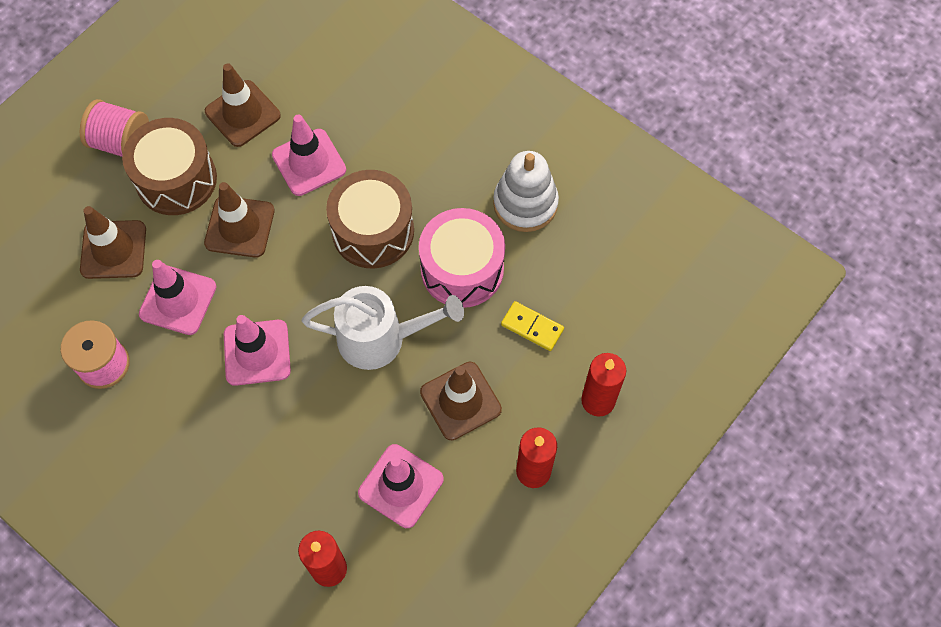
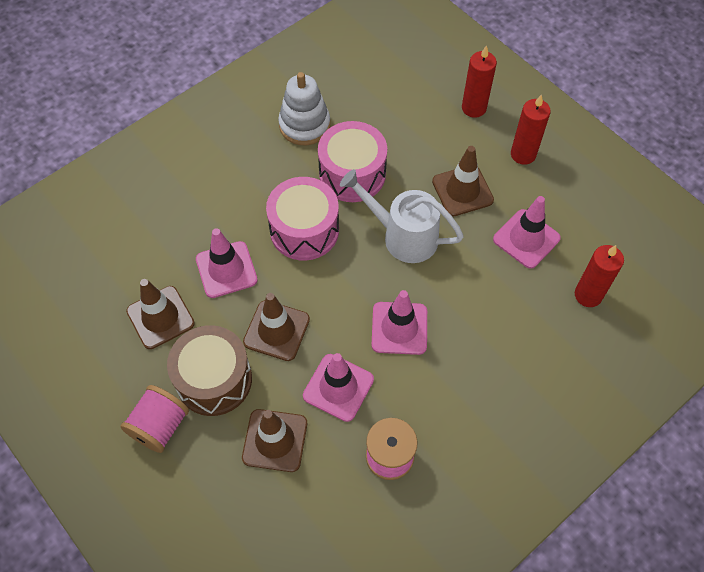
camera: 80 degrees left, 5 degrees down
white watering can [302,286,464,370] -> white watering can turned 75 degrees counterclockwise [340,169,464,263]
brown drum [326,170,414,269] -> pink drum [266,177,339,261]
yellow domino [501,301,564,351] -> none

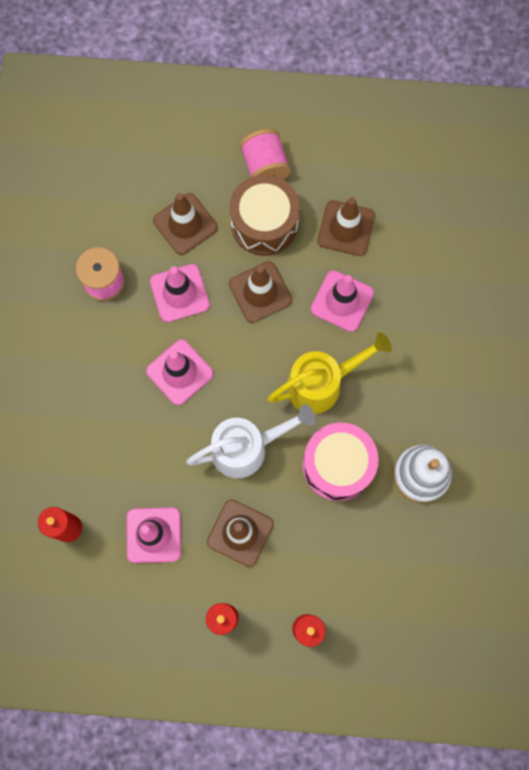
camera: 135 degrees right, 15 degrees up
pink drum [266,177,339,261] -> yellow watering can [267,332,392,414]

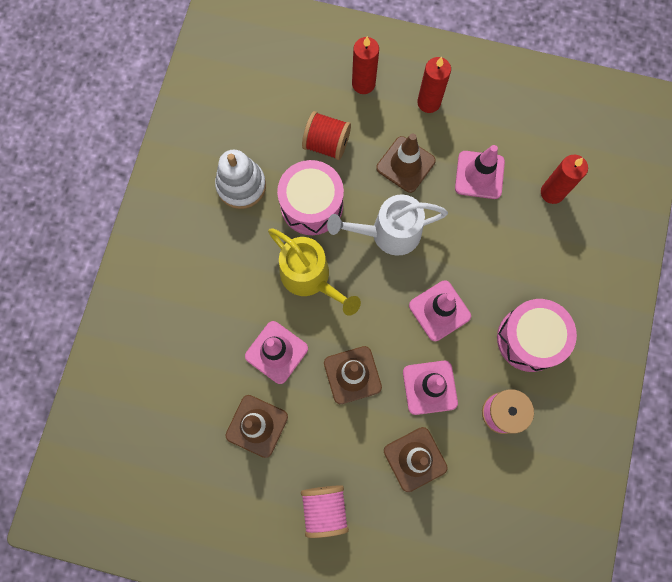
camera: 170 degrees left, 0 degrees up
brown drum [230,175,300,256] -> none
yellow watering can [267,332,392,414] -> yellow watering can turned 120 degrees counterclockwise [268,228,361,316]
none -> red spool [302,111,351,160]
none -> pink drum [497,299,577,372]

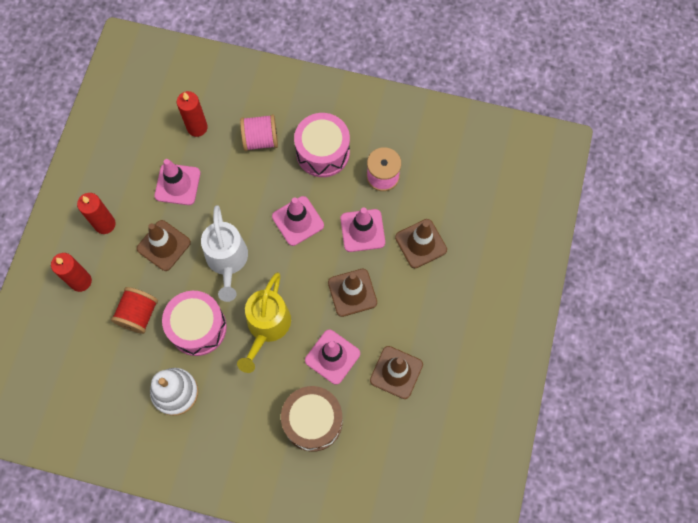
camera: 90 degrees left, 5 degrees down
yellow watering can [268,228,361,316] -> yellow watering can turned 150 degrees clockwise [237,272,291,373]
pink spool [301,485,349,538] -> pink spool moved to [240,114,278,151]
none -> brown drum [281,386,343,452]

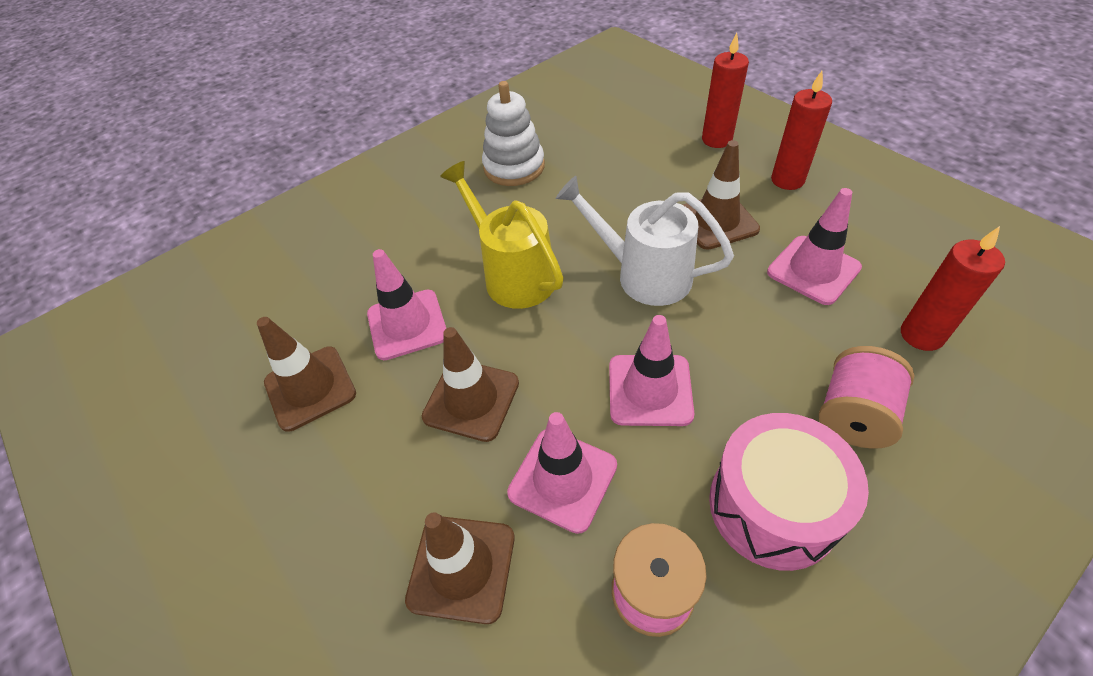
camera: 130 degrees right, 20 degrees down
red spool [111,287,158,334] -> none
pink drum [162,291,227,356] -> none
brown drum [281,386,343,452] -> none

